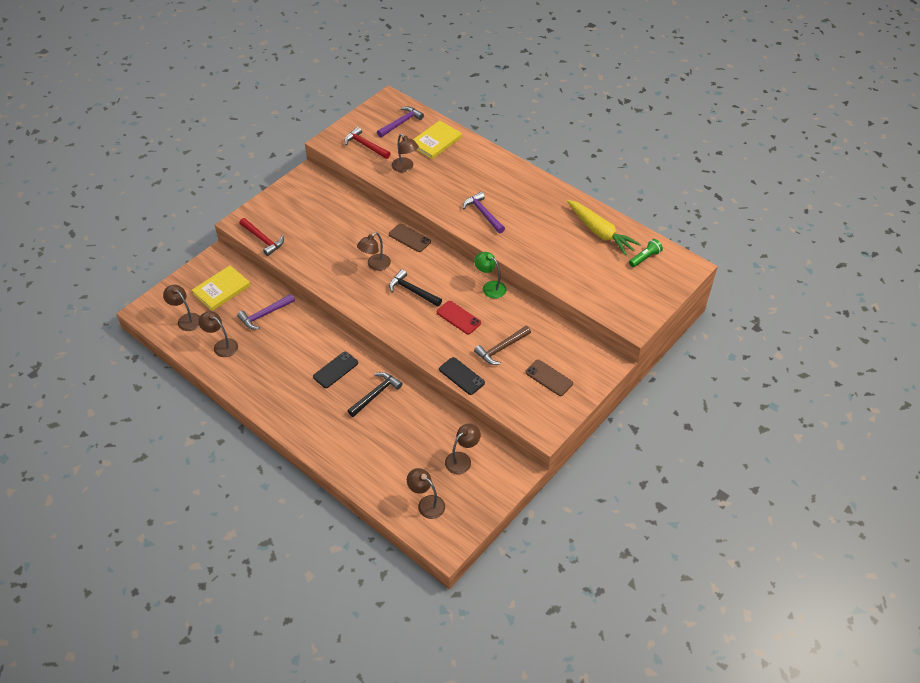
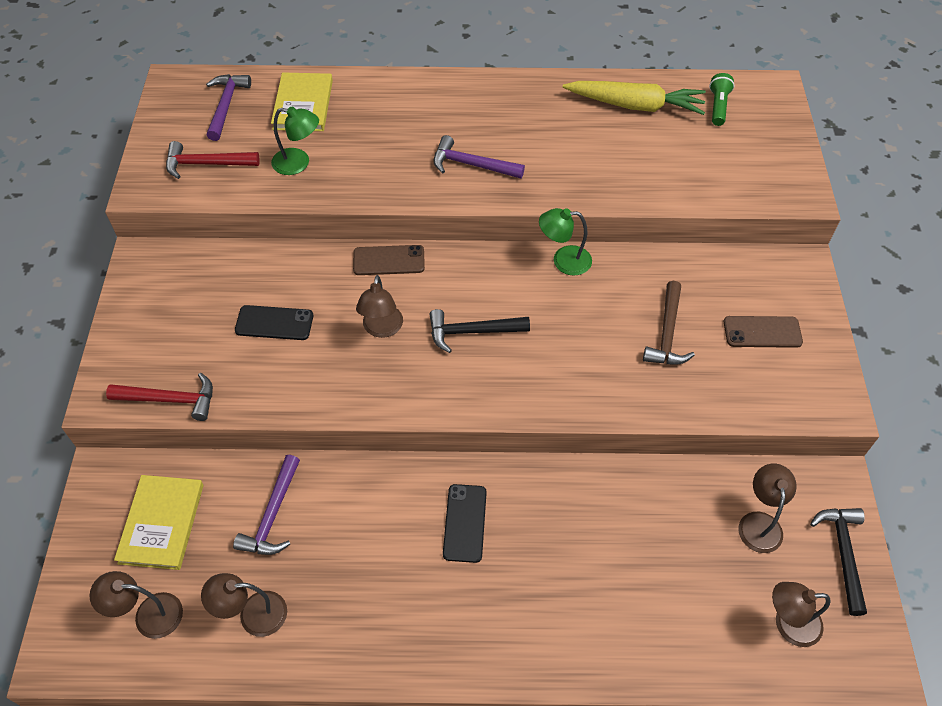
camera: 40 degrees left, 5 degrees up
black hammer [348,372,403,417] -> black hammer moved to [810,508,867,616]
brown lamp [392,134,419,172] -> green lamp [271,106,319,175]
red phone [437,301,481,334] -> none
black phone [439,357,485,395] -> black phone moved to [235,305,313,340]

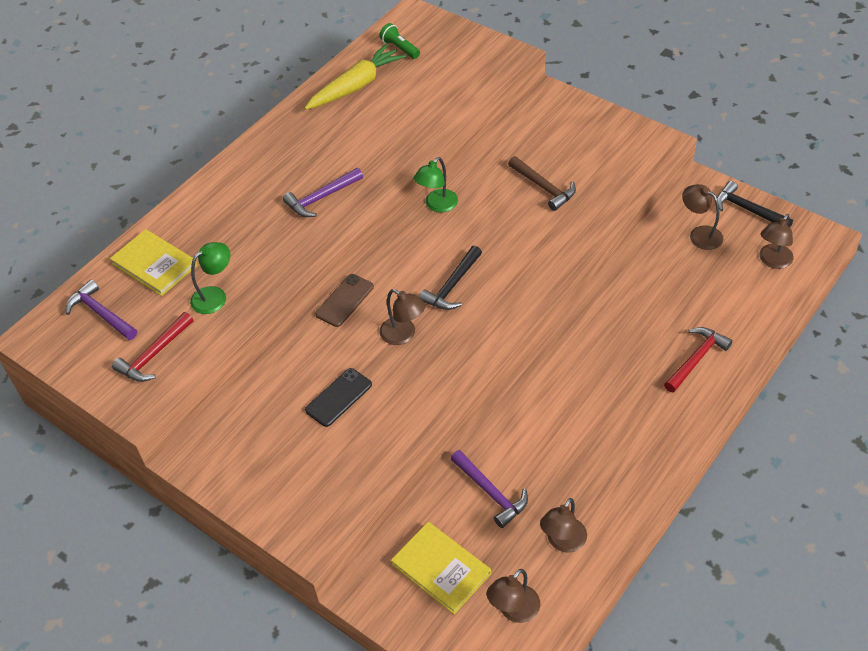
camera: 50 degrees left, 5 degrees down
red hammer [106,373,213,421] -> red hammer moved to [664,327,733,393]
black phone [443,484,487,563] -> none
brown phone [724,316,803,348] -> none

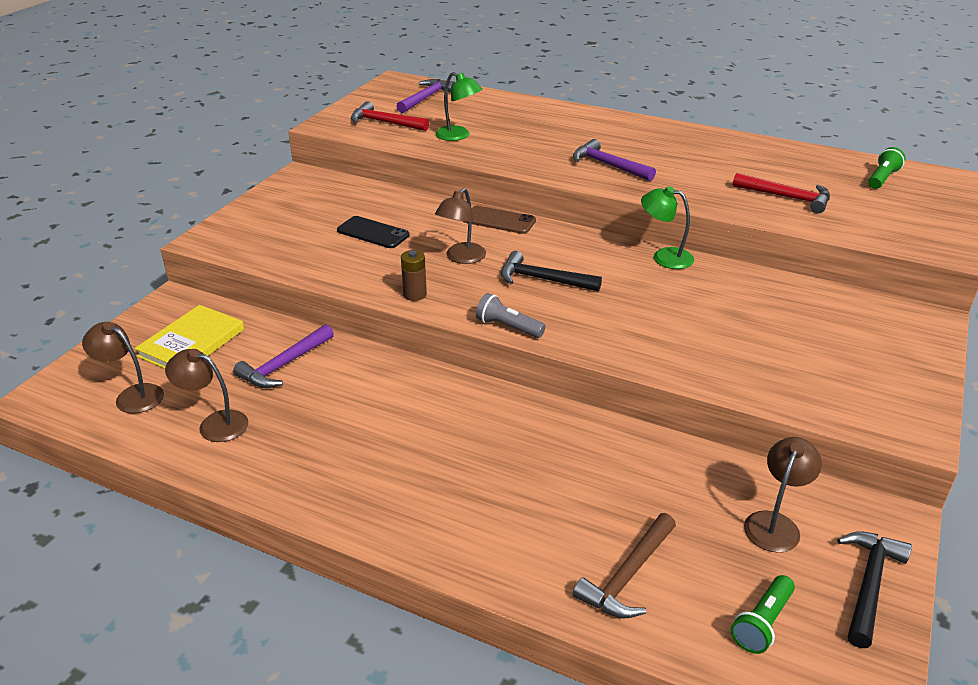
camera: 75 degrees right, 15 degrees down
yellow book [110,229,197,296] -> none
yellow carrot [305,43,406,110] -> none
brown hammer [508,156,576,211] -> brown hammer moved to [573,513,676,619]
red hammer [664,327,733,393] -> red hammer moved to [733,173,830,213]
brown lamp [759,214,794,269] -> green flashlight [731,575,795,654]
none -> brown battery [401,250,427,301]
none -> grey flashlight [476,293,546,338]

